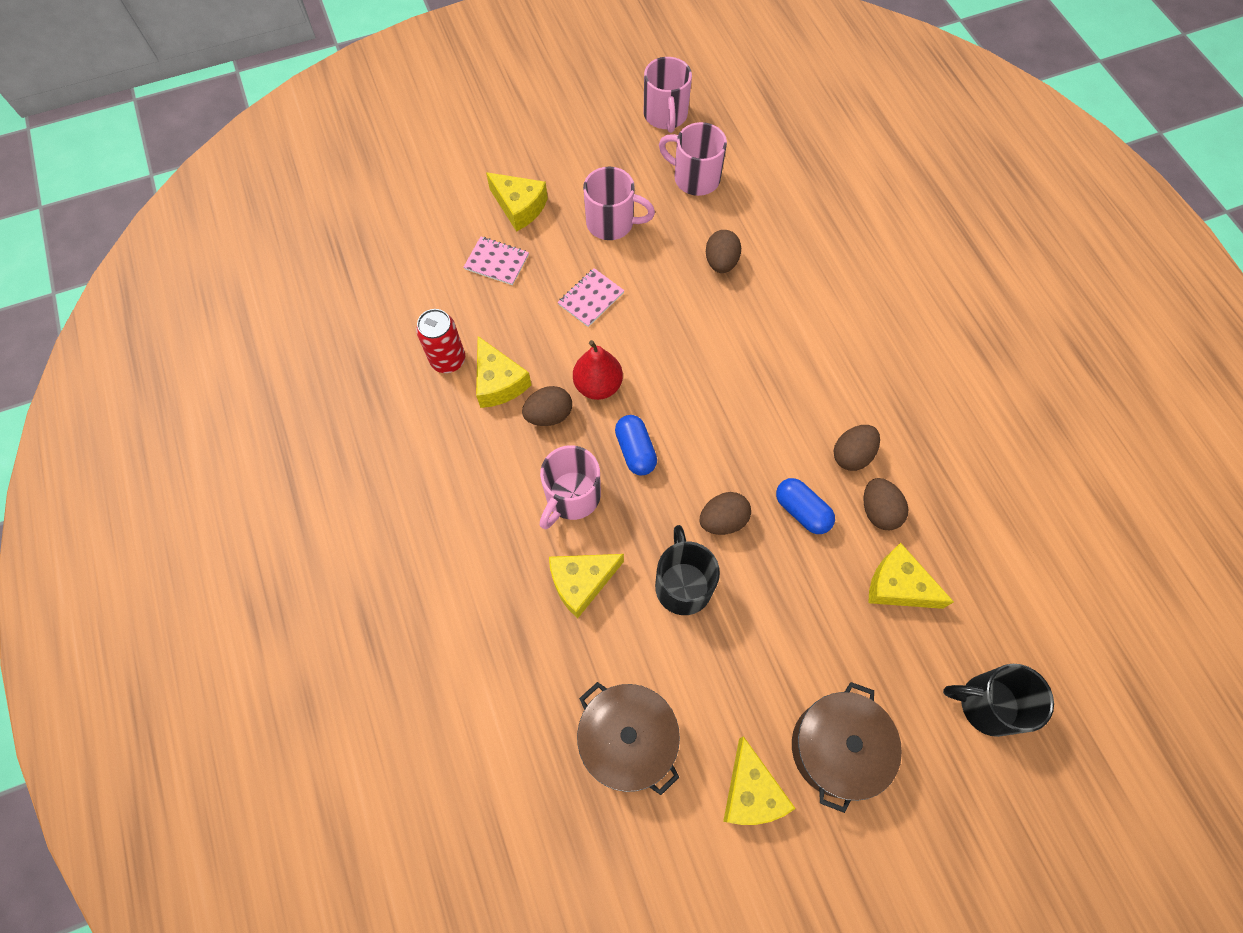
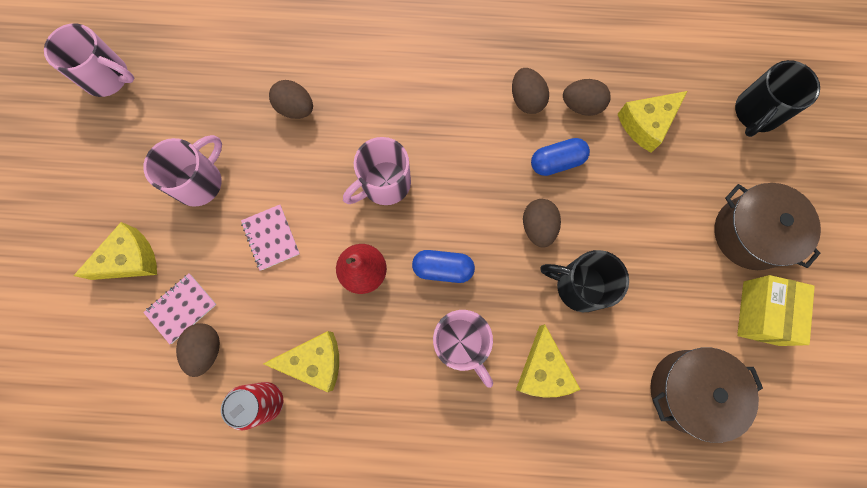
camera: 65 degrees left, 10 degrees up
brown egg [522,386,572,426] -> brown egg moved to [176,323,220,377]
pink mug [659,122,727,196] -> pink mug moved to [343,137,411,205]
yellow cheese [723,736,796,825] -> yellow box [737,275,815,346]

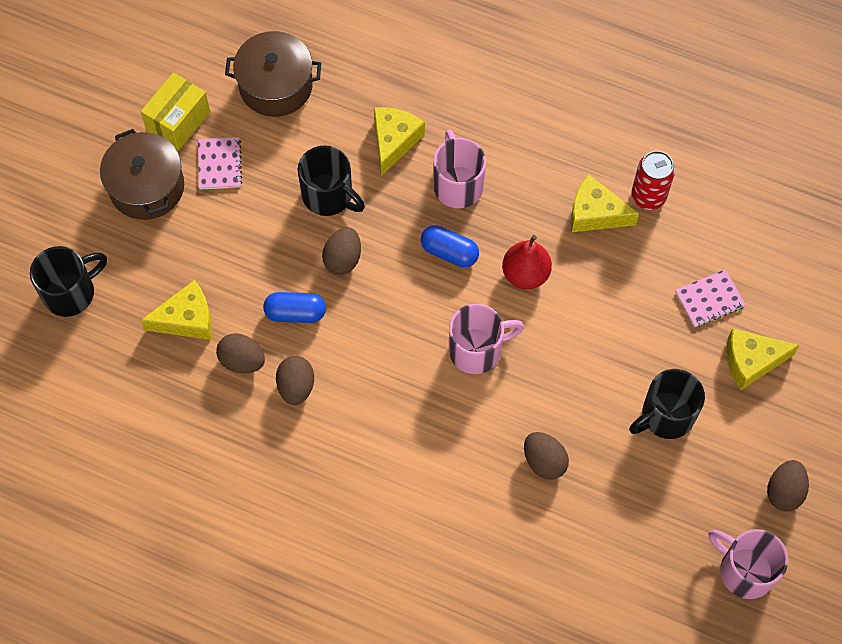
camera: 160 degrees left, 10 degrees down
pink mug [144,135,222,207] -> black mug [629,369,705,439]
brown egg [176,323,220,377] -> brown egg moved to [767,460,809,512]
pink notebook [241,205,300,270] -> pink notebook moved to [198,137,242,190]

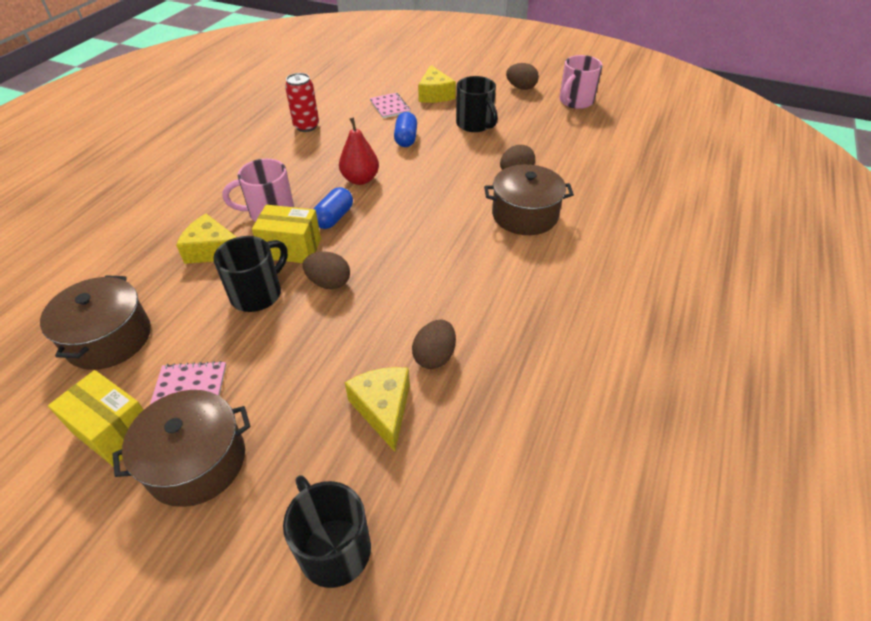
camera: 90 degrees left, 20 degrees down
blue capsule [263,292,326,323] -> blue capsule moved to [394,112,417,147]
brown egg [276,356,314,405] -> none
pink mug [449,304,524,374] -> none
yellow cheese [571,174,639,232] -> none
none -> yellow box [252,205,321,263]
none -> brown pot [484,164,574,235]

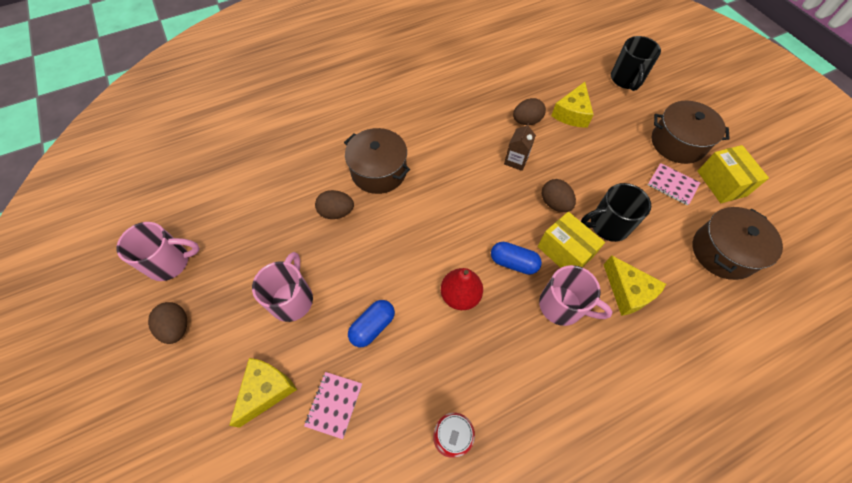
camera: 140 degrees left, 15 degrees up
blue capsule [314,187,353,229] -> blue capsule turned 45 degrees clockwise [491,242,542,275]
black mug [456,76,498,132] -> pink mug [252,252,313,322]
none -> brown carton [504,123,536,171]

